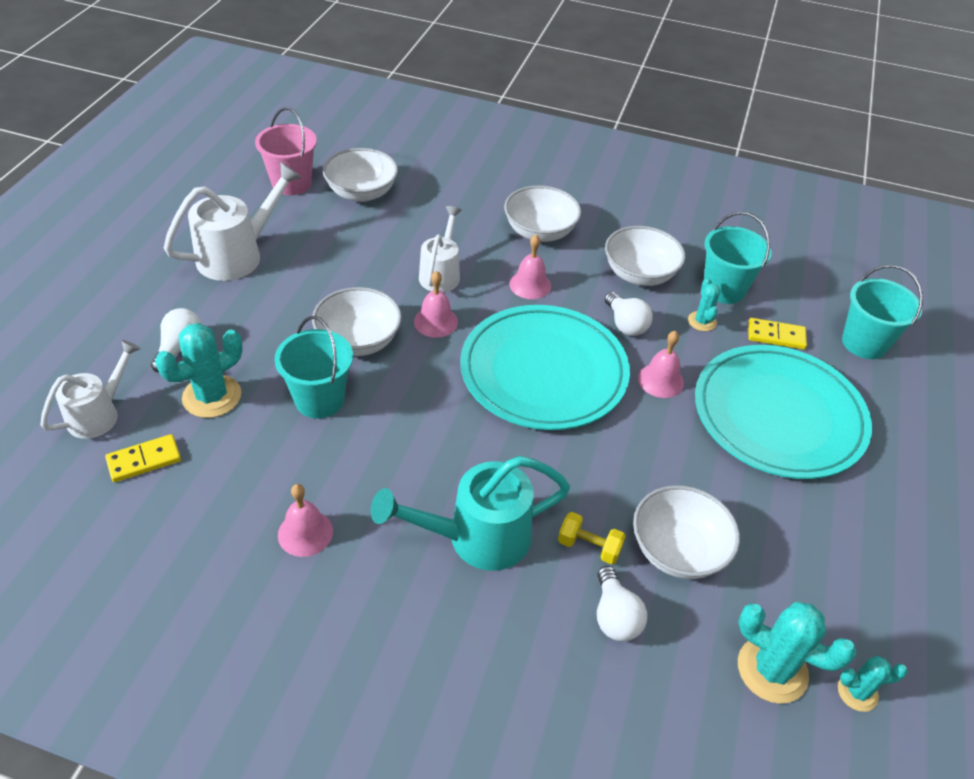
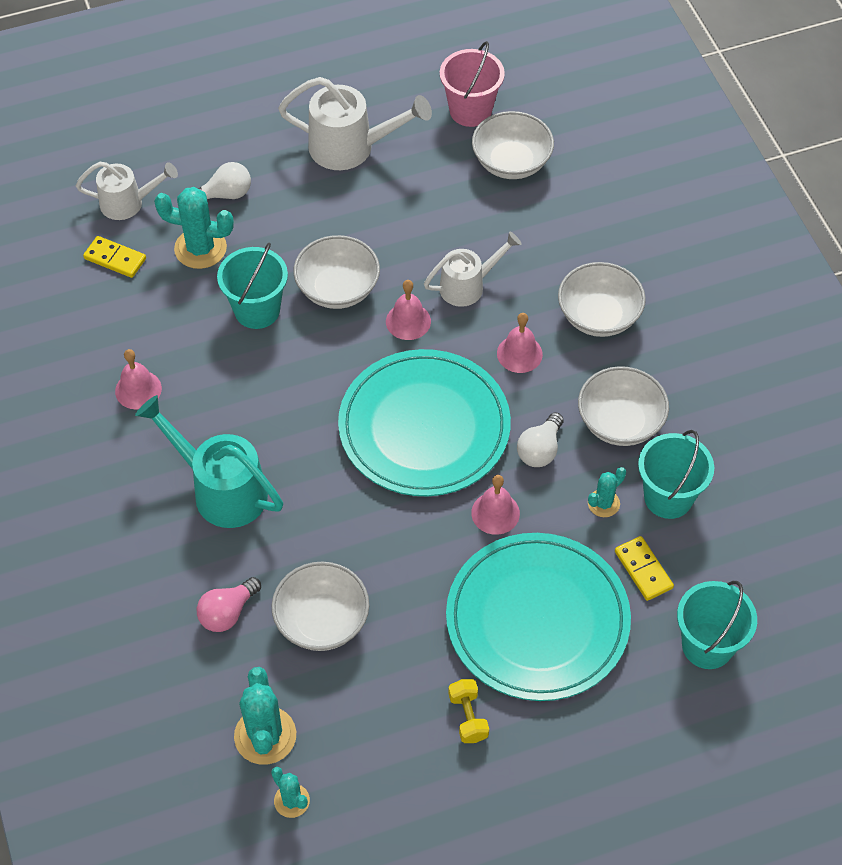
camera: 55 degrees right, 10 degrees up
yellow dumbbell [558,512,626,565] -> yellow dumbbell moved to [448,679,489,743]
white light bulb [597,566,647,641] -> pink light bulb [197,577,261,632]

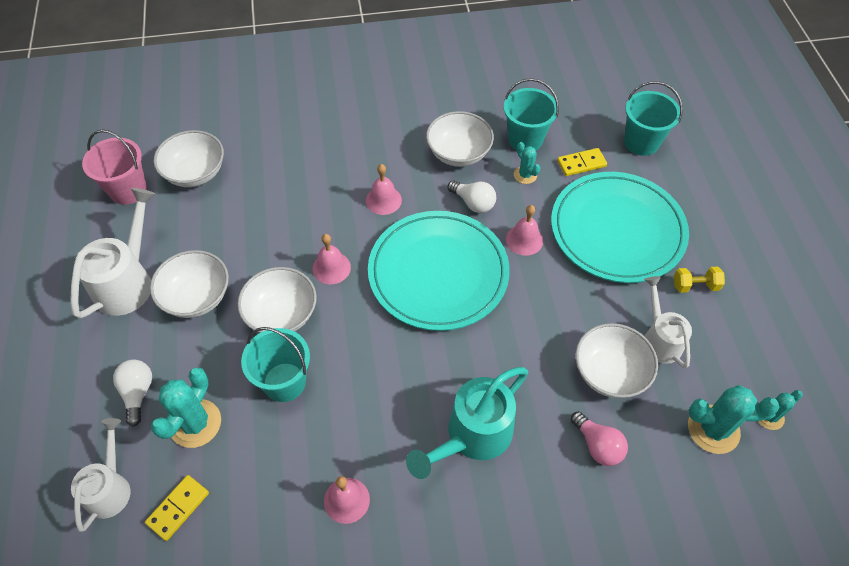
camera: 80 degrees left, 0 degrees up
white watering can [424,231,521,307] -> white watering can moved to [644,276,692,368]
white bowl [558,262,646,337] -> white bowl moved to [150,250,229,318]

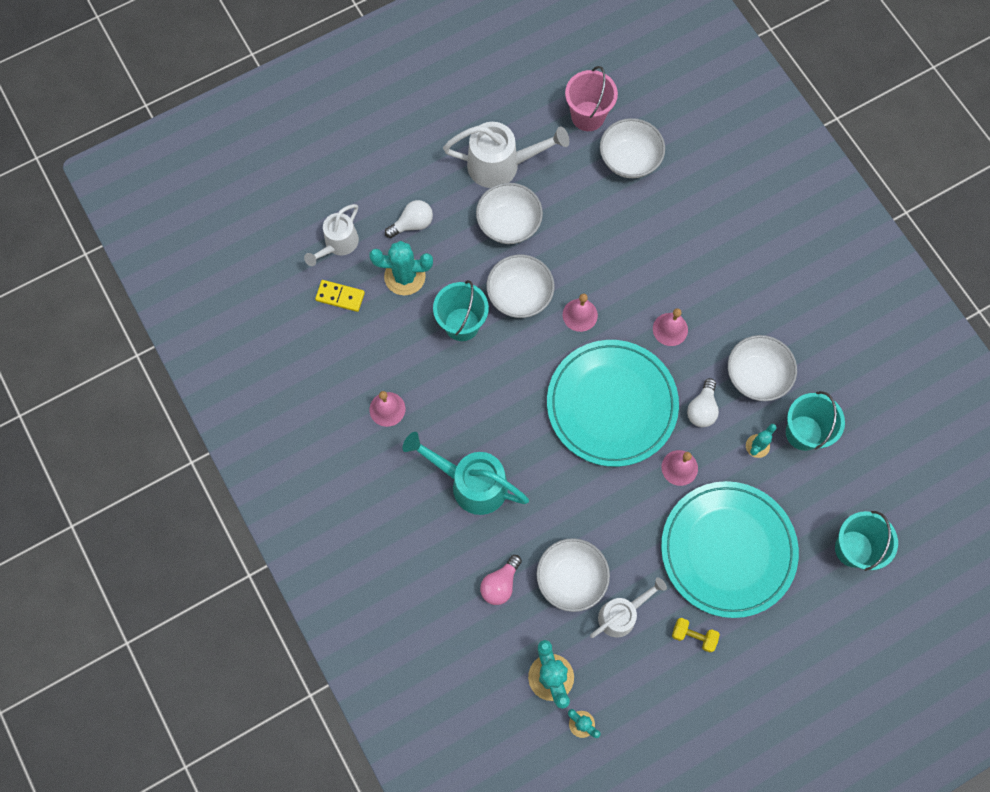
camera: 70 degrees right, 15 degrees up
white watering can [71,418,130,532] -> white watering can turned 135 degrees clockwise [304,204,359,266]
yellow domino [557,148,607,176] -> none
yellow dumbbell [674,267,725,293] -> yellow dumbbell turned 45 degrees counterclockwise [672,618,720,652]

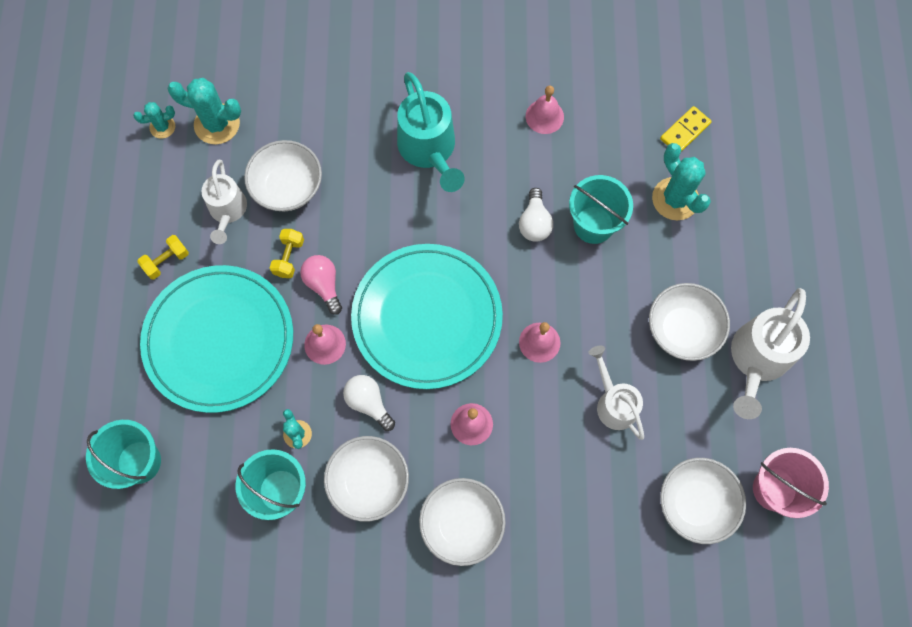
camera: 120 degrees right, 0 degrees up
white watering can [304,204,359,266] -> white watering can moved to [588,346,644,440]
turquoise cactus [369,241,433,295] -> turquoise cactus turned 60 degrees counterclockwise [652,143,711,220]
white light bulb [385,200,433,238] -> white light bulb moved to [519,188,553,242]
turquoise watering can [402,432,529,515] -> turquoise watering can turned 105 degrees clockwise [397,72,465,192]
pink light bulb [480,555,522,605] -> pink light bulb moved to [300,255,342,315]
white bowl [487,255,554,318] -> white bowl moved to [419,478,506,566]
none -> yellow dumbbell [270,229,304,278]

